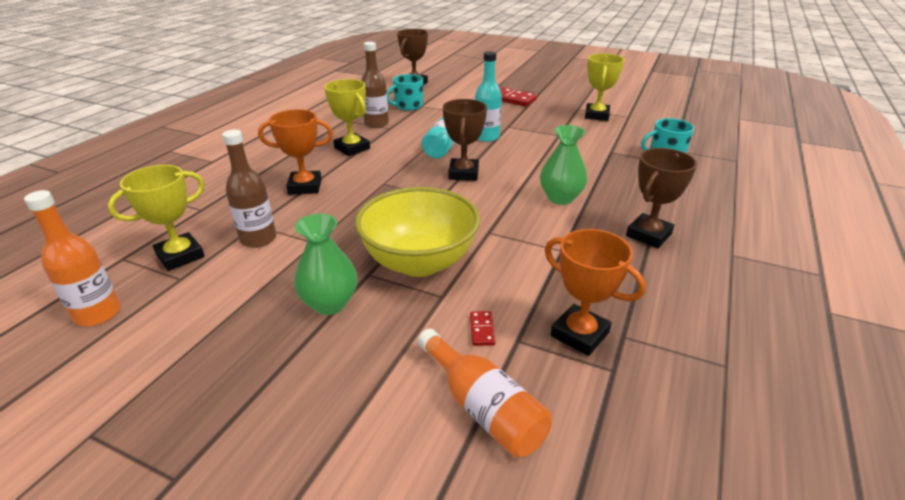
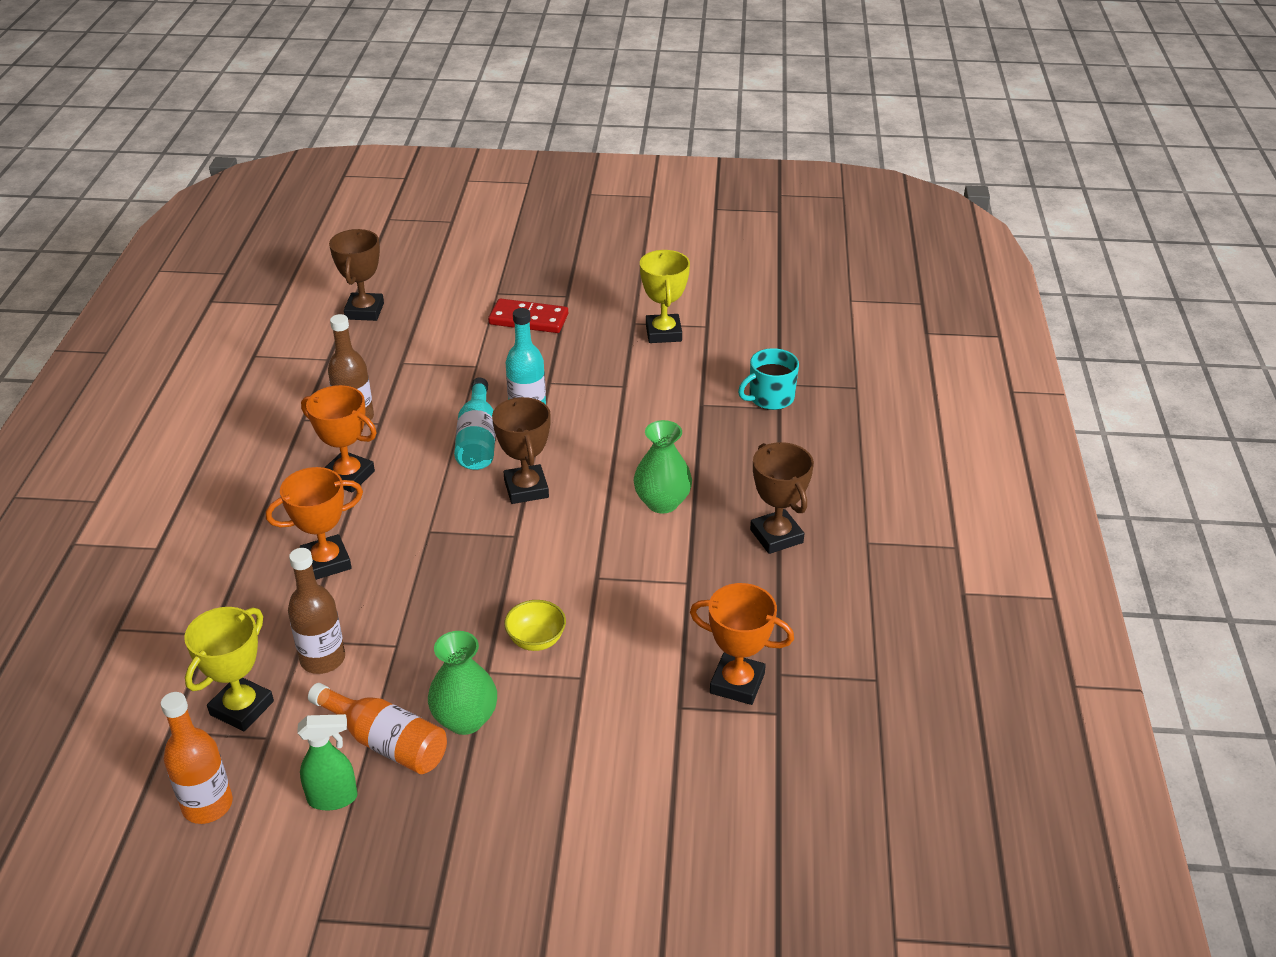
camera: 20 degrees left, 5 degrees up
yellow trophy [324,79,370,156] -> orange trophy [301,385,377,493]
yellow bowl [355,187,480,277] -> yellow bowl [504,600,566,651], size x0.44
turquoise mug [387,74,423,110] -> none
orange bottle [418,329,552,458] -> orange bottle moved to [308,683,447,774]
red domino [470,311,495,346] -> none
brown trophy [626,148,697,248] -> brown trophy turned 45 degrees counterclockwise [750,442,814,554]
none -> green spray bottle [297,714,357,811]

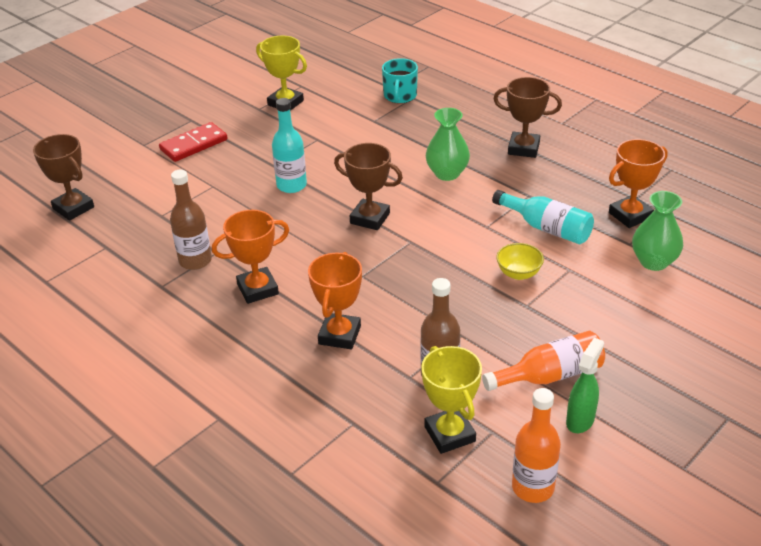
camera: 50 degrees left, 0 degrees up
green vase [428,631,497,735] -> green vase moved to [632,191,683,271]
turquoise bottle [454,378,496,470] -> turquoise bottle moved to [492,190,594,244]

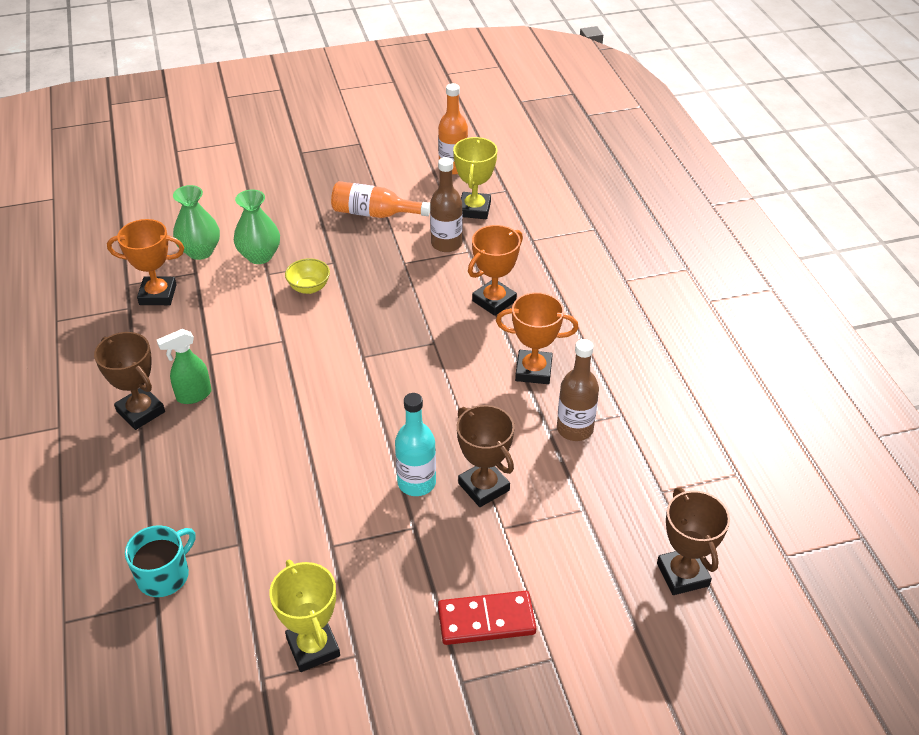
camera: 150 degrees left, 5 degrees up
brown trophy [334,143,403,230] -> brown trophy moved to [457,405,515,507]
green vase [426,108,470,181] -> green vase moved to [234,189,280,264]
turquoise bottle [492,190,594,244] -> none
green spray bottle [566,338,604,433] -> green spray bottle moved to [157,329,212,404]

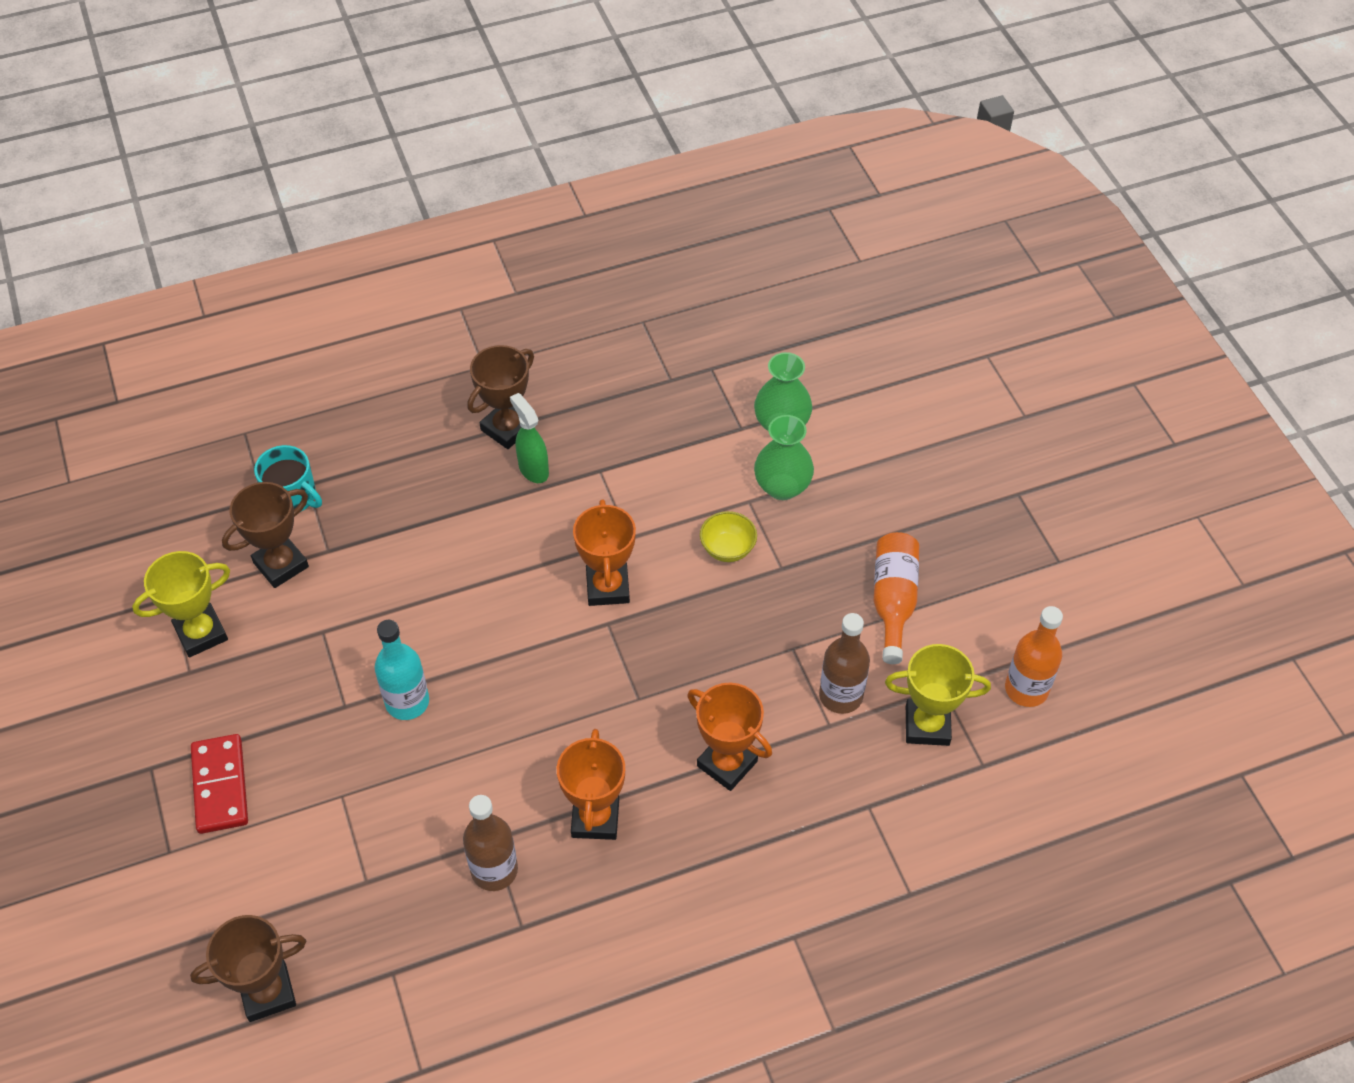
camera: 85 degrees right, 10 degrees up
orange trophy [107,219,184,305] -> orange trophy moved to [573,500,636,606]
brown trophy [457,405,515,507] -> brown trophy moved to [222,482,309,588]

